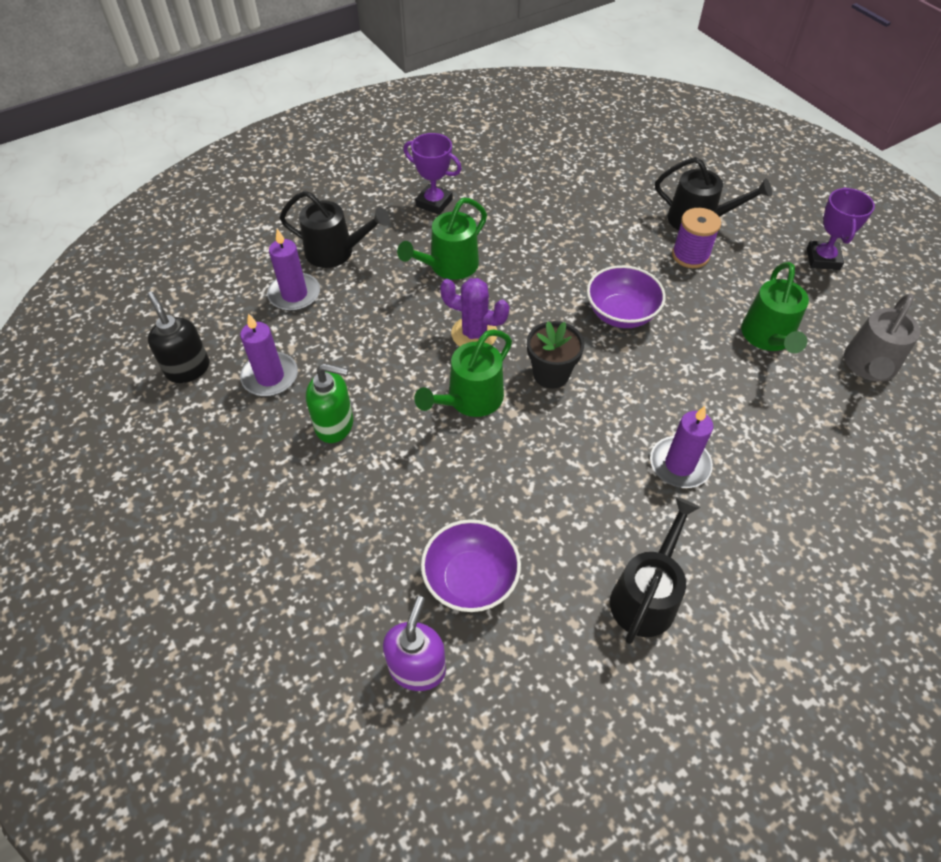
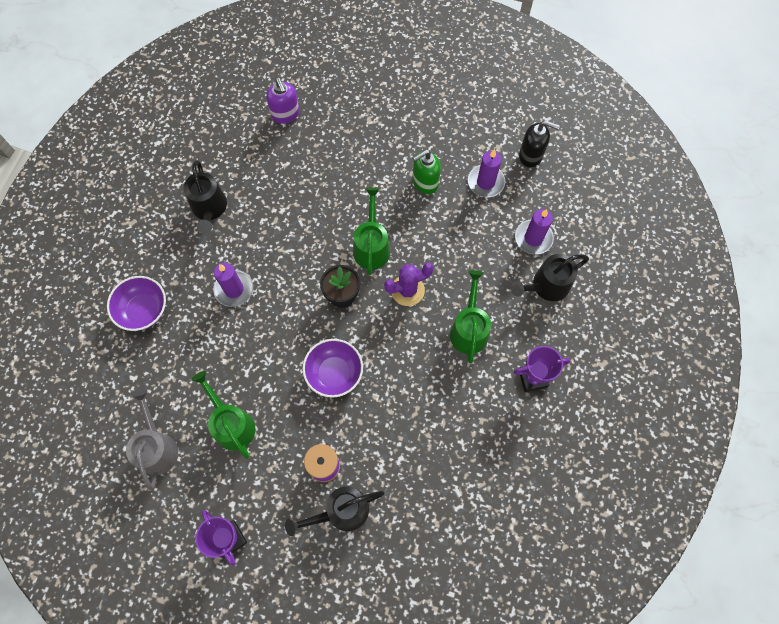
camera: 140 degrees right, 15 degrees up
purple bowl [421,519,521,612] -> purple bowl moved to [107,276,166,331]

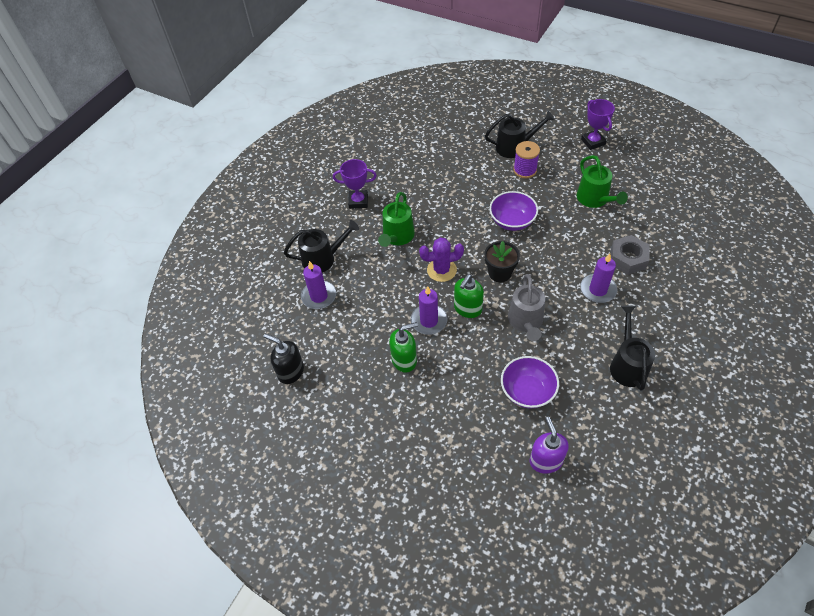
camera: 165 degrees left, 15 degrees down
purple bowl [107,276,166,331] -> purple bowl moved to [501,356,559,408]
grey watering can [126,389,178,490] -> grey watering can moved to [508,274,545,341]
green watering can [353,187,390,275] -> green soap dispenser [454,274,484,318]
purple candle [468,149,505,197] -> purple candle moved to [411,286,448,335]
none -> grey nut [610,235,650,275]

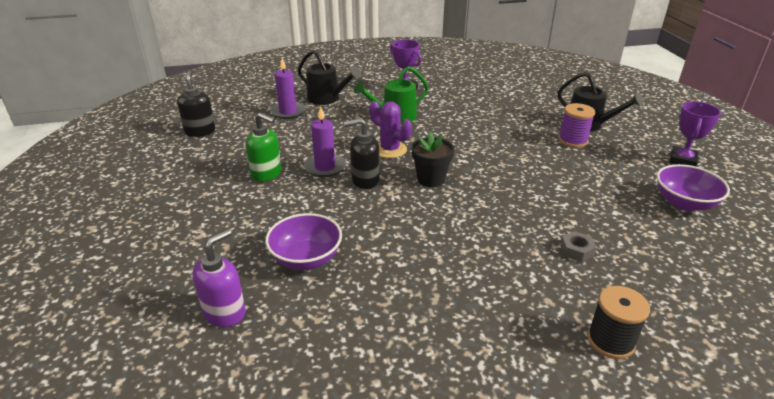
camera: 45 degrees right, 20 degrees down
green soap dispenser [454,274,484,318] -> black soap dispenser [344,118,380,189]
purple bowl [489,191,538,231] -> purple bowl moved to [657,164,730,211]
grey watering can [508,274,545,341] -> none
green watering can [577,155,628,208] -> none
purple candle [580,253,617,303] -> none
grey nut [610,235,650,275] -> grey nut [560,231,597,262], size x0.58
black watering can [610,306,655,391] -> none
none -> black spool [587,286,650,359]

